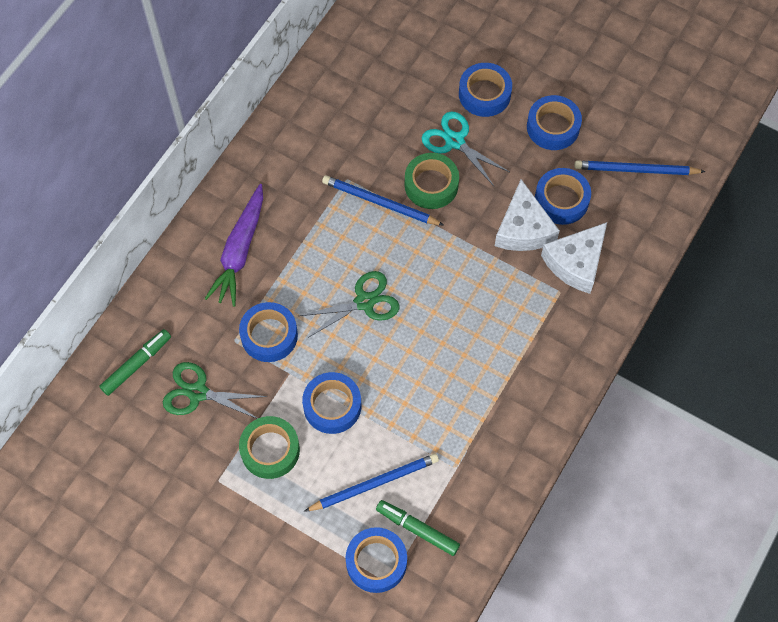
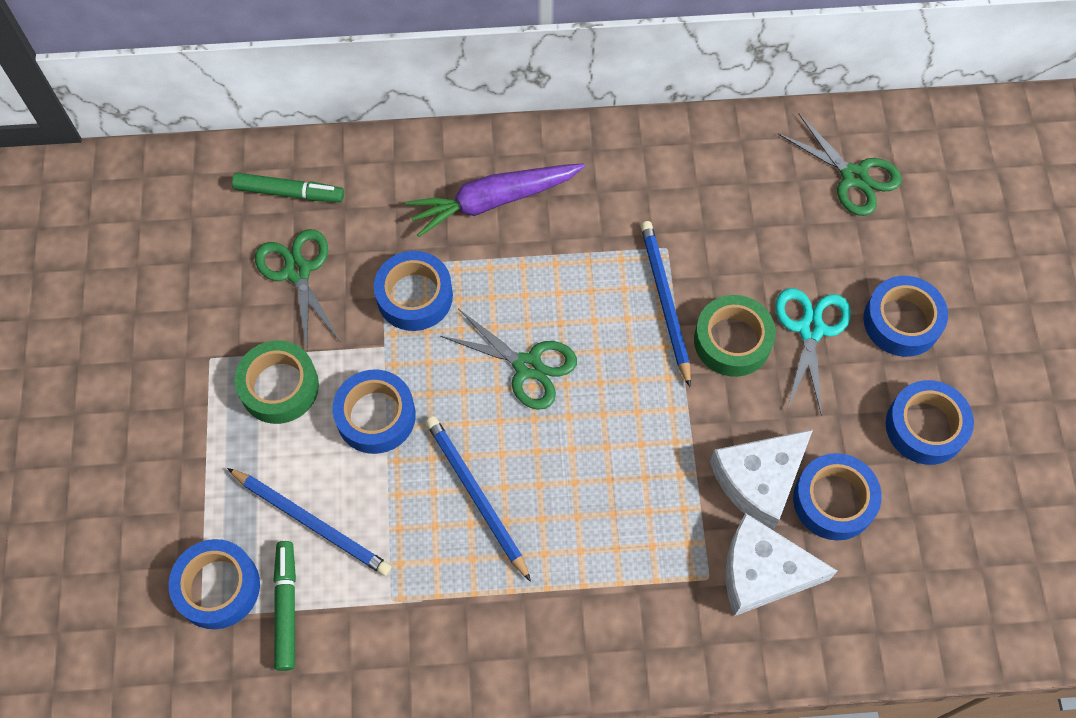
camera: 55 degrees right, 0 degrees up
blue pencil [574,160,706,175] -> blue pencil moved to [426,416,531,582]
none -> green scissors [778,114,902,216]

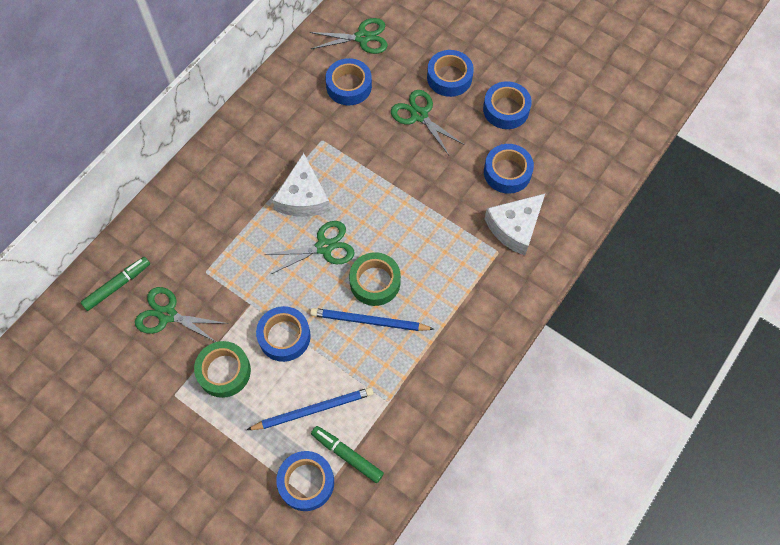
camera: 50 degrees left, 0 degrees up
blue tape [374,251,453,331] -> blue tape moved to [325,58,372,105]
purple carrot [405,163,585,237] -> none
blue pencil [640,221,691,387] -> none
green tape [694,295,776,377] -> green tape moved to [349,252,401,306]
white cheese [710,430,813,530] -> white cheese moved to [272,153,330,217]
turquoise scissors [775,288,851,417] -> green scissors [391,90,465,155]

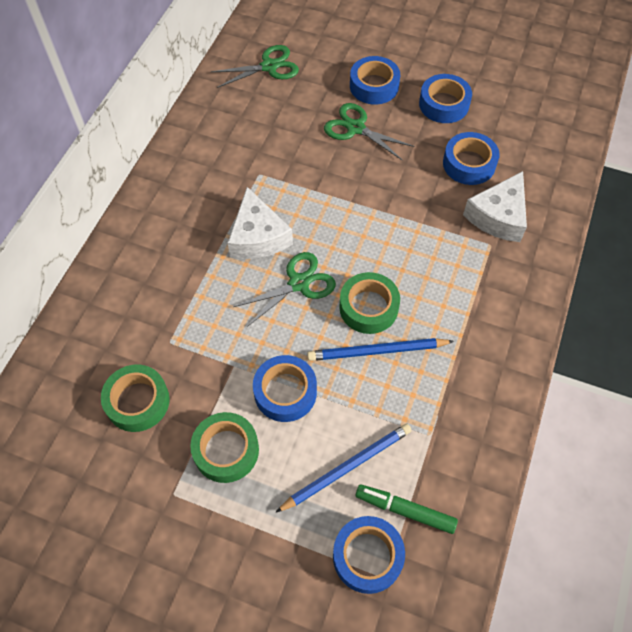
camera: 15 degrees left, 5 degrees down
green marker [81,257,150,311] -> none
green scissors [135,287,228,342] -> green tape [101,365,170,432]
blue tape [325,58,372,105] -> none

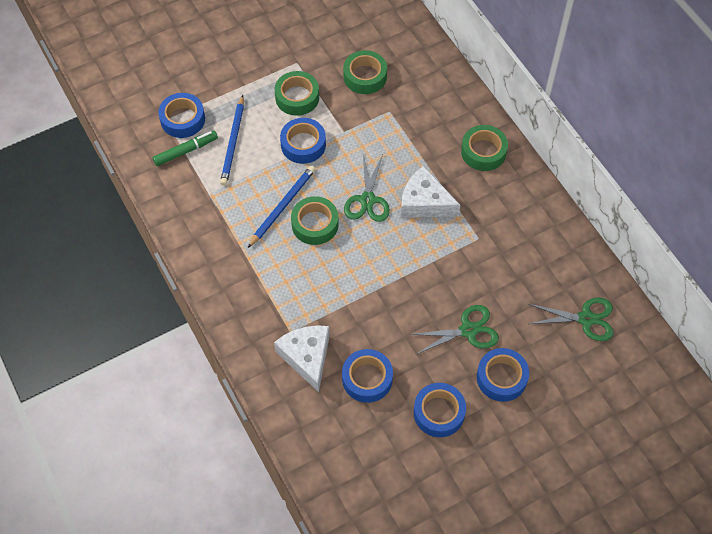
camera: 130 degrees right, 0 degrees up
green scissors [211,45,299,88] -> green scissors turned 105 degrees counterclockwise [529,297,613,341]
none -> green tape [461,125,508,171]

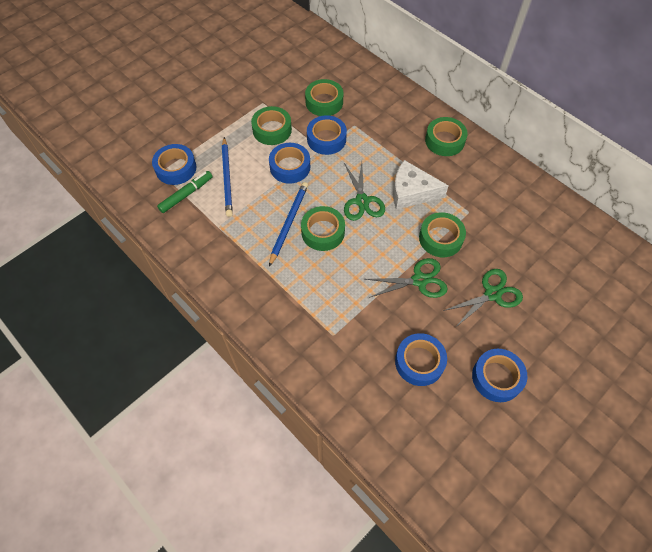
camera: 15 degrees left, 0 degrees up
white cheese [274,325,330,392] -> none
blue tape [477,348,529,402] -> blue tape moved to [307,115,347,155]
green scissors [529,297,613,341] -> green scissors moved to [365,258,448,298]
none -> green tape [419,212,466,257]

